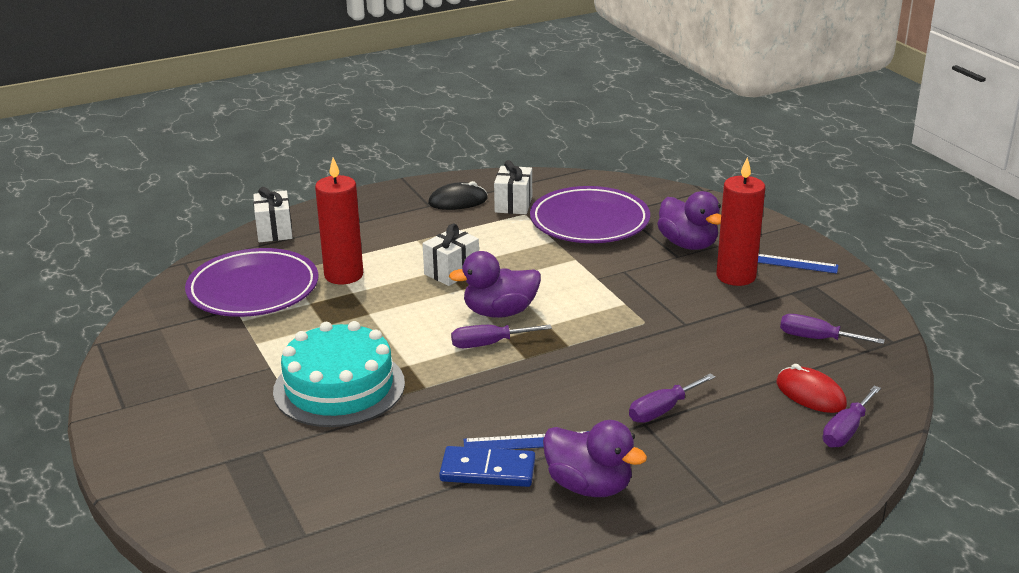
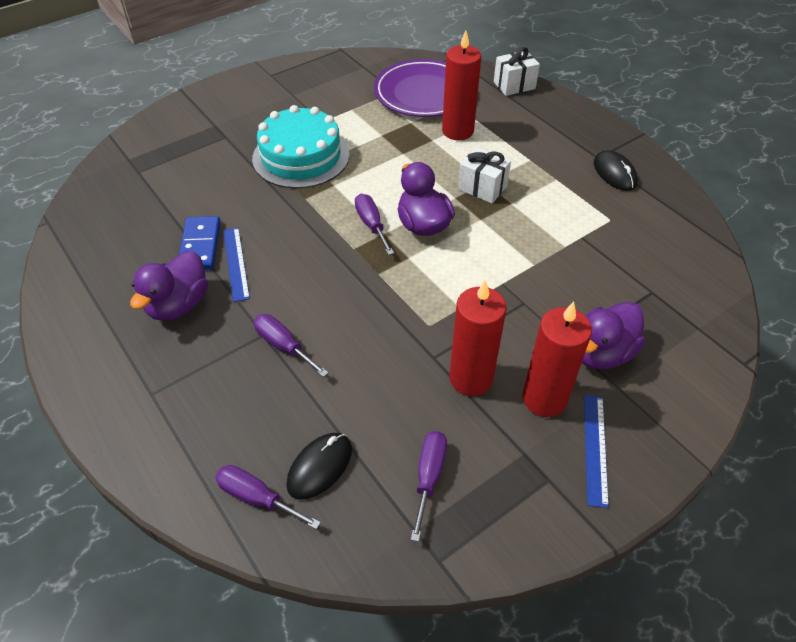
camera: 80 degrees right, 20 degrees up
white gift [494,160,532,214] -> none
purple plate [530,186,650,243] -> none
red mouse [776,364,847,413] -> black mouse [286,433,352,500]
none -> red candle [449,280,507,396]

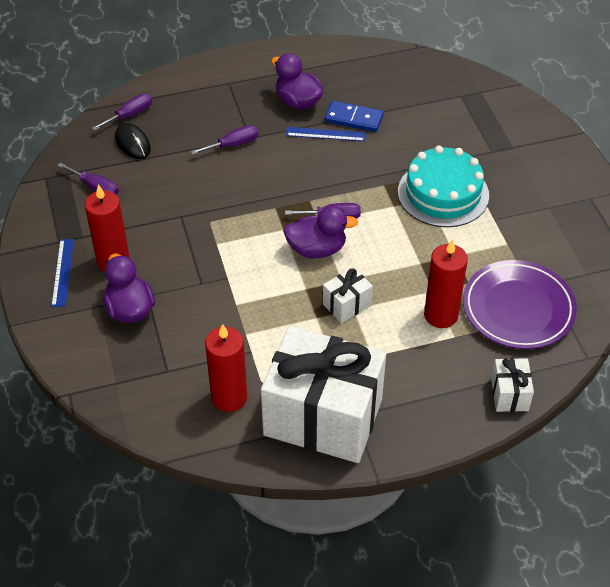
camera: 110 degrees right, 0 degrees up
red candle [449,280,507,396] -> red candle moved to [205,324,247,412]
blue ruler [584,395,609,508] -> blue ruler turned 60 degrees clockwise [51,239,74,307]
black mouse [594,150,638,191] -> white gift [261,326,386,463]

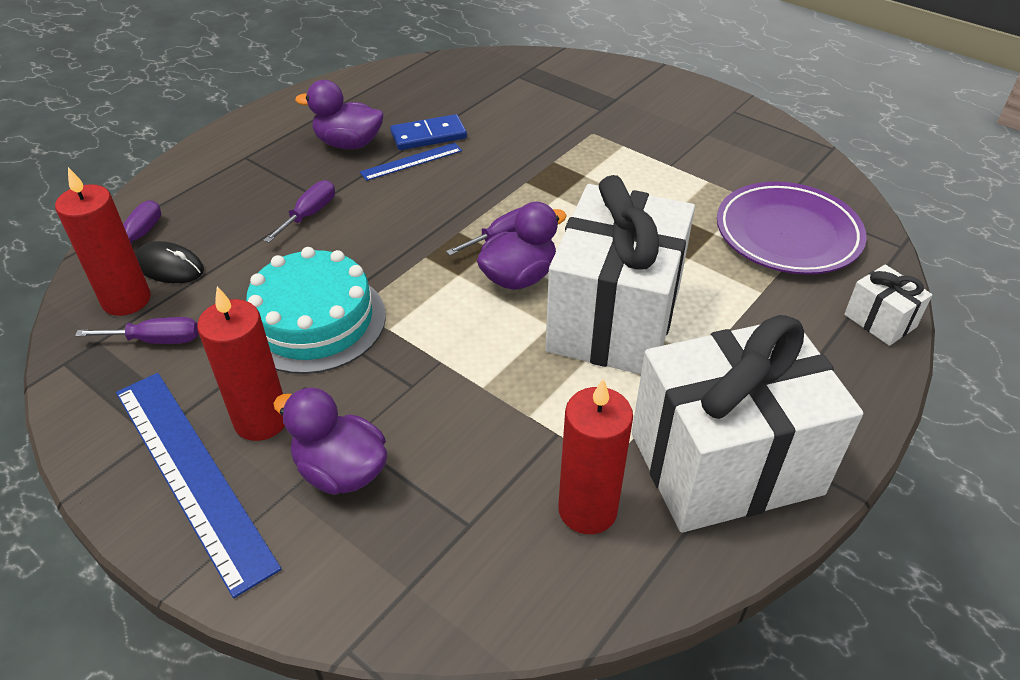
camera: 35 degrees left, 5 degrees down
blue ruler [51,239,74,307] -> blue ruler [116,373,282,598], size x1.98
white gift [323,267,373,323] -> white gift [545,175,695,374], size x2.41
turquoise cake [398,146,489,227] -> turquoise cake moved to [246,247,386,374]
red candle [424,239,468,328] -> red candle moved to [55,167,151,316]

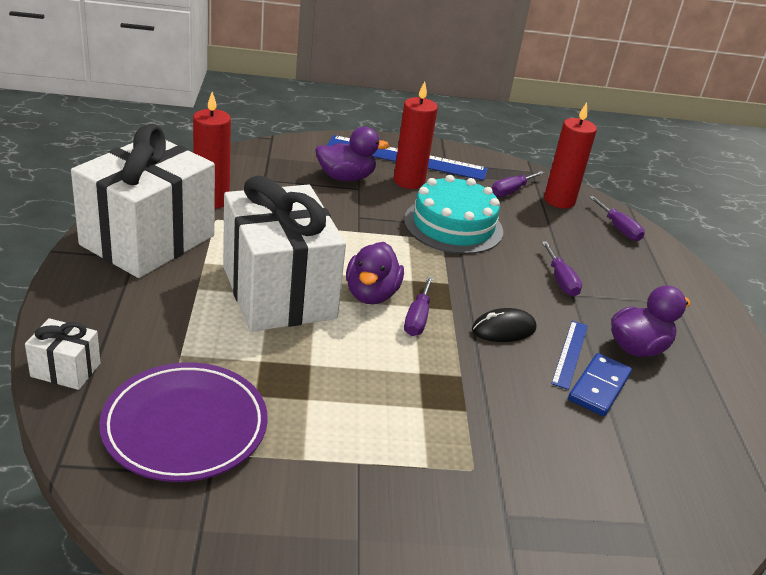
camera: 135 degrees right, 10 degrees down
black mouse [135,241,204,283] -> black mouse moved to [472,308,537,342]

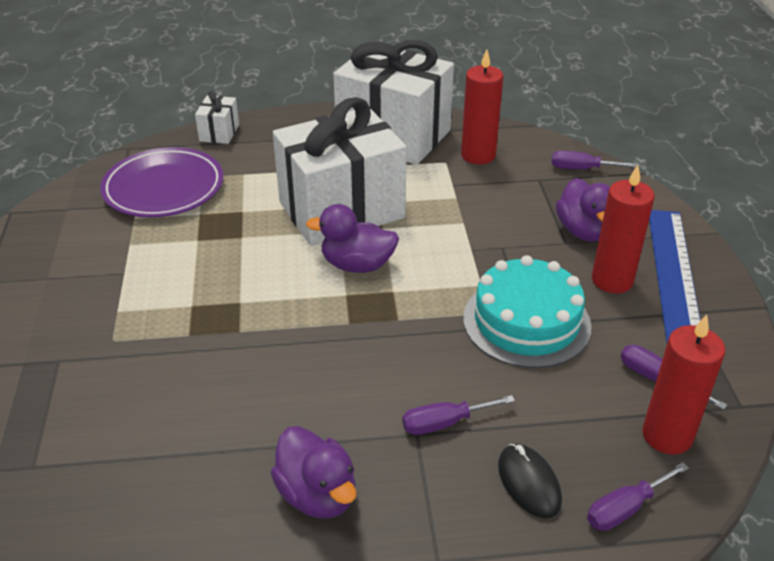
camera: 90 degrees right, 5 degrees up
purple screwdriver [404,276,433,336] -> purple screwdriver moved to [551,150,637,169]
black mouse [472,308,537,342] -> black mouse moved to [498,444,562,518]
blue ruler [551,321,588,390] -> none
blue domino [568,353,632,416] -> none

